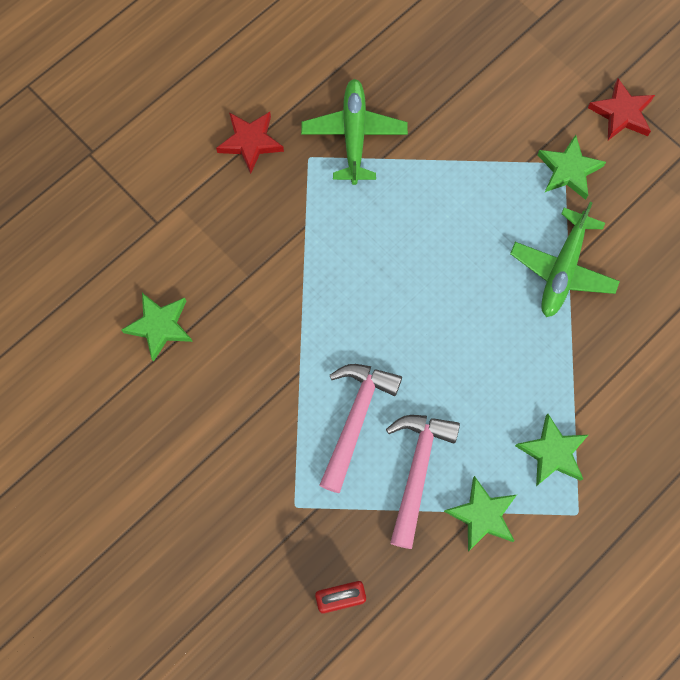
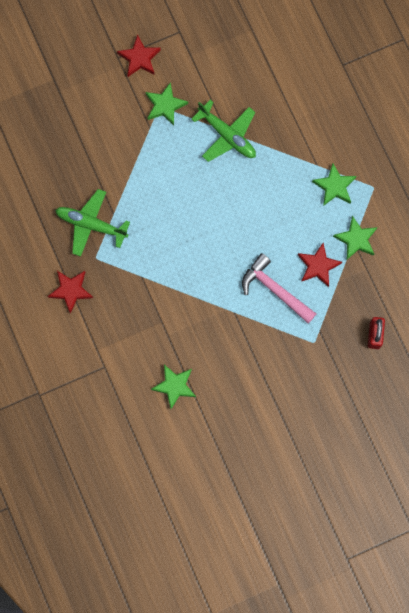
camera: 70 degrees left, 5 degrees up
pink hammer [386,415,460,549] -> red star [298,243,342,287]

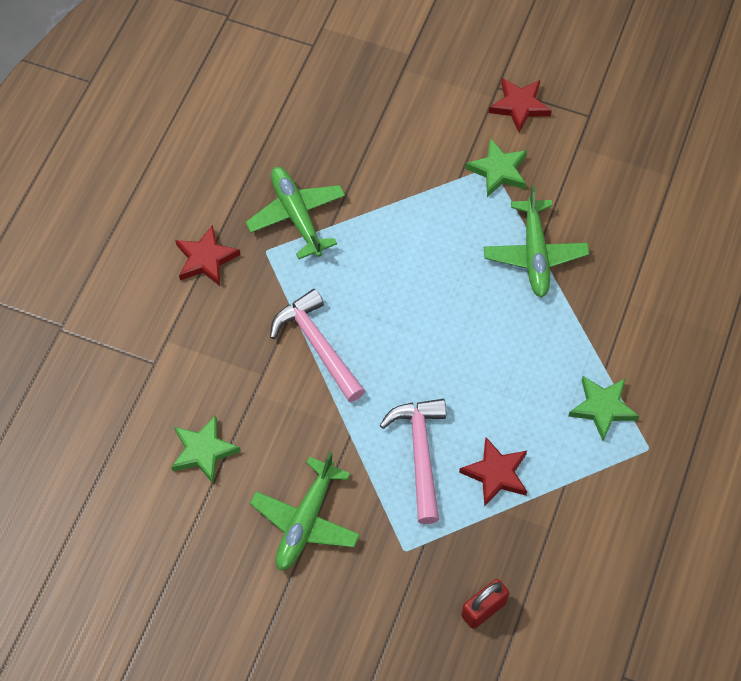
camera: 45 degrees right, 15 degrees down
green star [333,216,378,259] -> none
none -> green plane [250,452,360,571]
none -> pink hammer [270,289,365,402]

